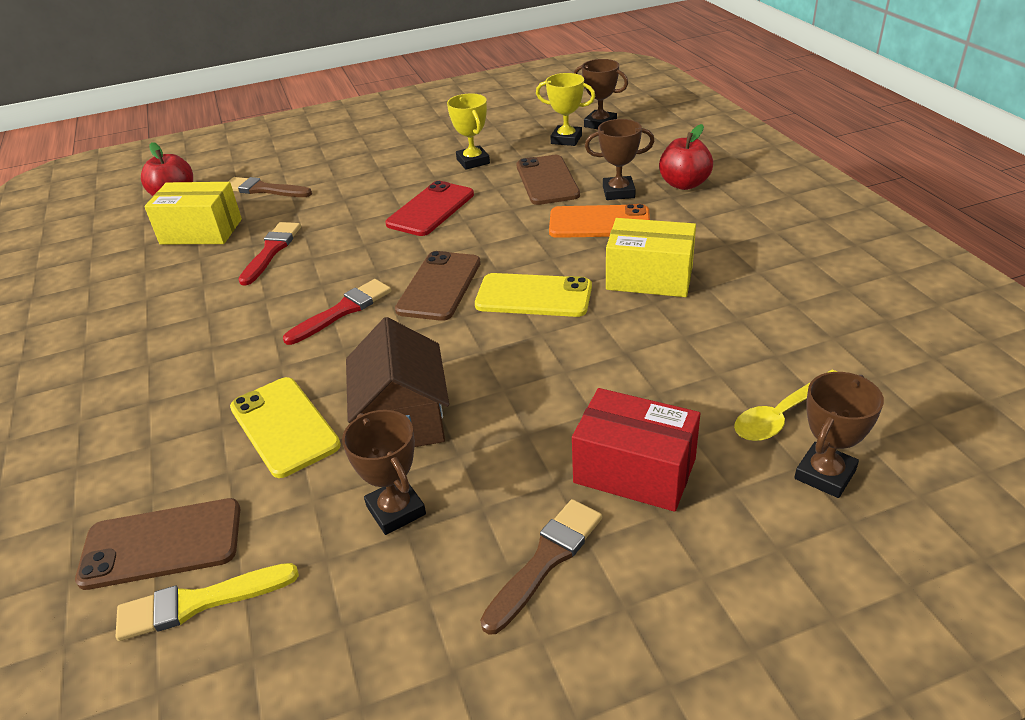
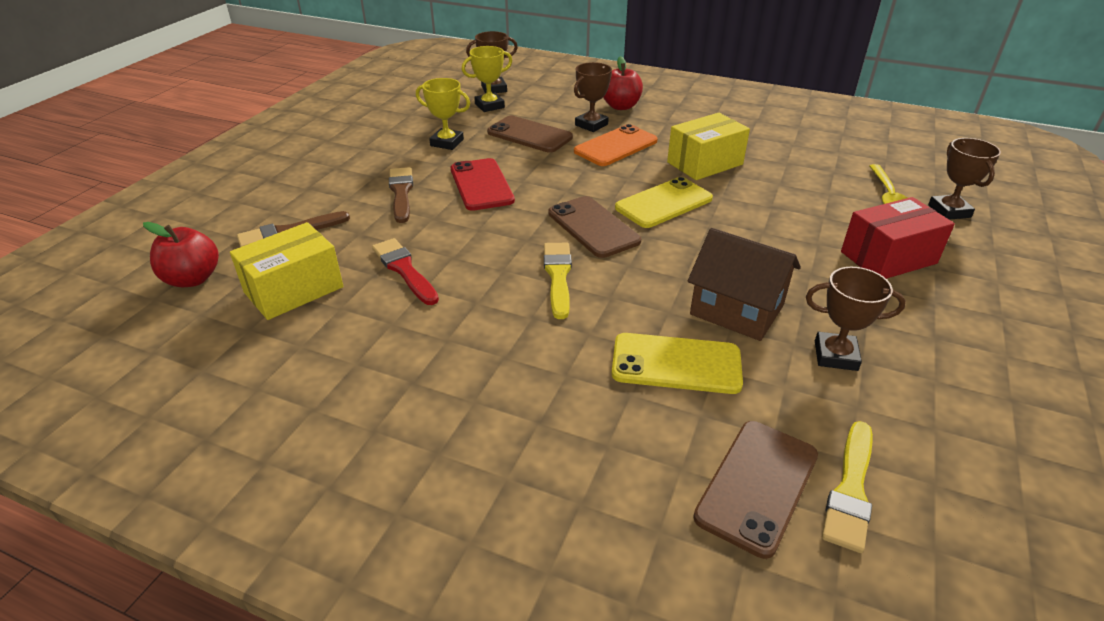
camera: 50 degrees left, 0 degrees up
red brush [283,279,391,345] -> yellow brush [544,243,572,319]
brown brush [480,499,602,635] -> brown brush moved to [389,167,413,223]

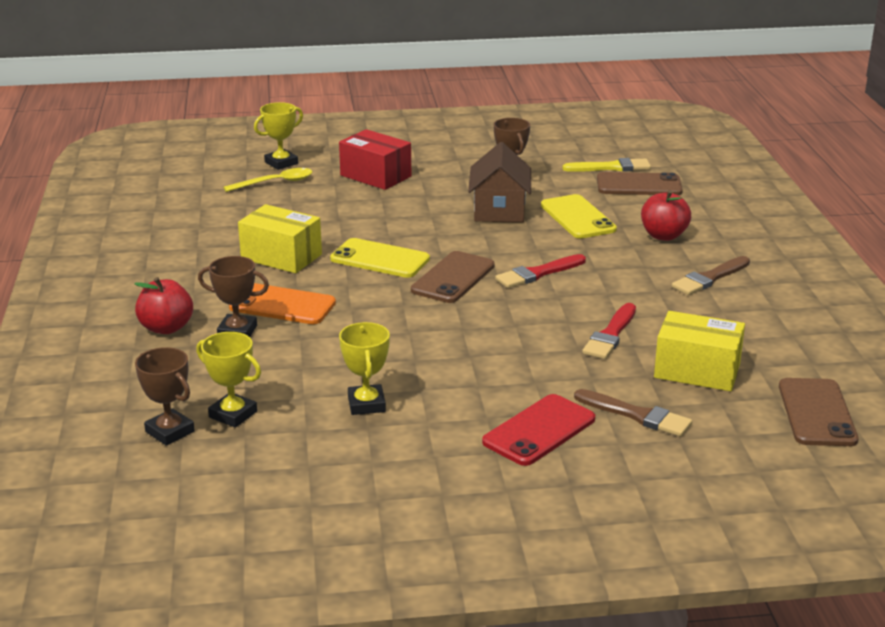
camera: 120 degrees left, 10 degrees down
red apple [143,222,219,287] -> red apple moved to [641,190,691,241]
brown brush [389,167,413,223] -> brown brush moved to [672,256,750,295]
red phone [451,158,515,211] -> red phone moved to [482,394,595,466]
brown phone [487,116,573,153] -> brown phone moved to [779,378,858,446]
yellow brush [544,243,572,319] -> red brush [495,254,586,288]
brown trophy [928,138,1001,220] -> yellow trophy [254,102,303,170]

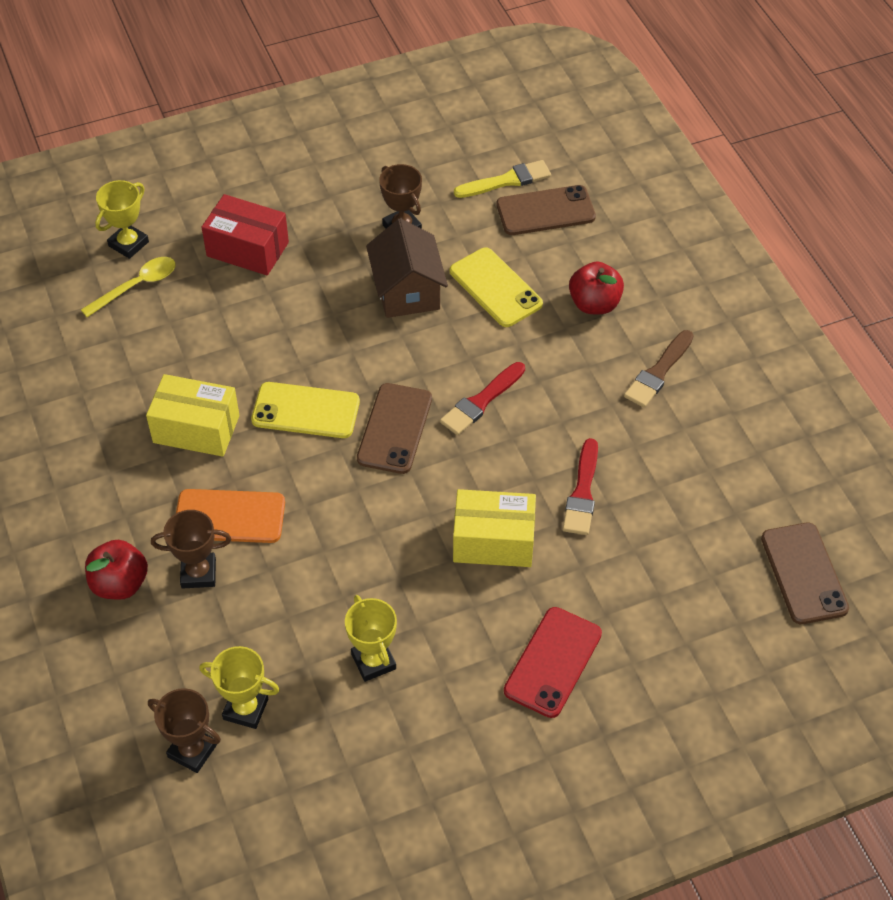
camera: 15 degrees left, 25 degrees up
brown brush [574,389,692,436] -> none
yellow box [654,311,745,391] -> yellow box moved to [453,489,536,567]

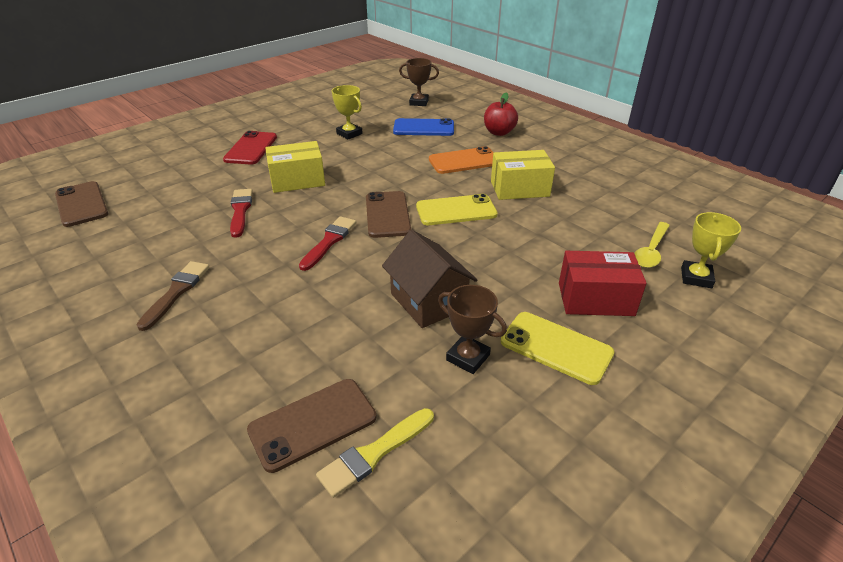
camera: 160 degrees right, 15 degrees down
brown trophy [151,510,231,589] -> none
yellow trophy [199,646,279,729] -> none
yellow phone [450,247,543,327] -> yellow phone moved to [501,312,614,385]
red apple [569,261,624,314] -> none
none -> blue phone [393,118,454,136]

